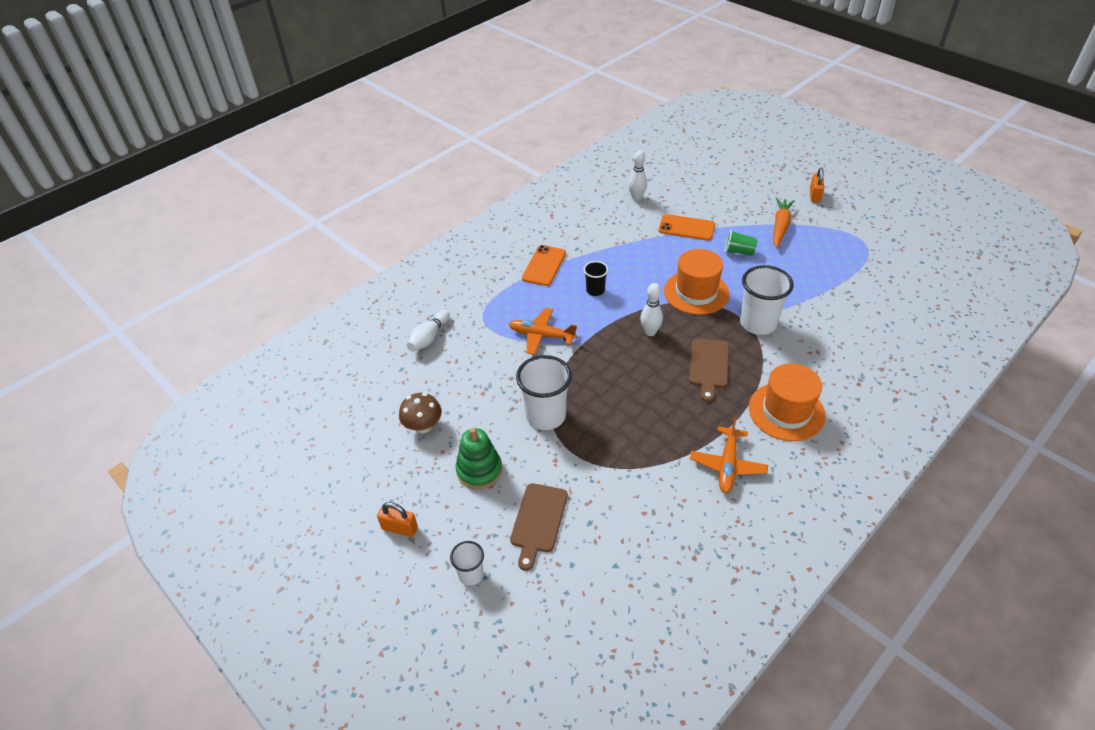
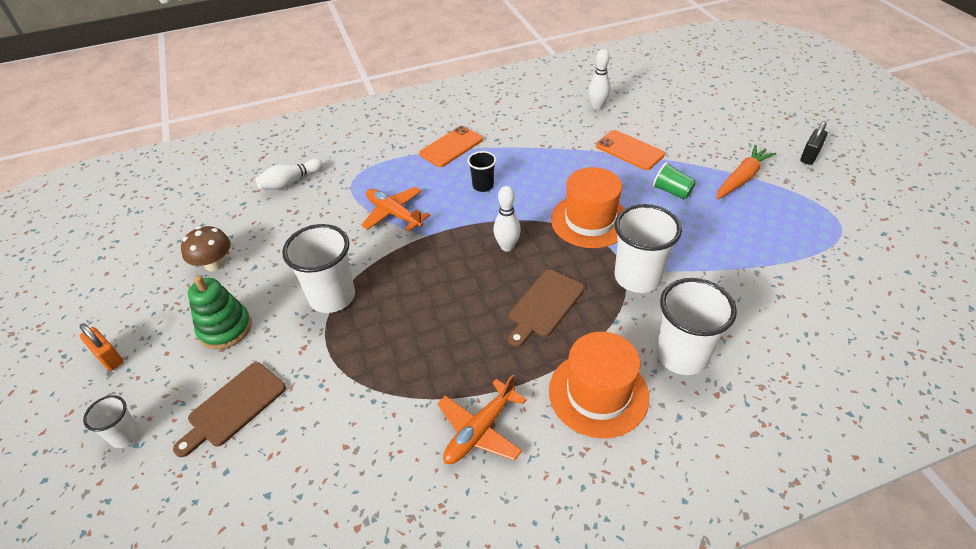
camera: 25 degrees right, 0 degrees up
orange padlock [810,168,824,203] -> black padlock [800,121,828,165]
none -> white cup [656,278,737,375]

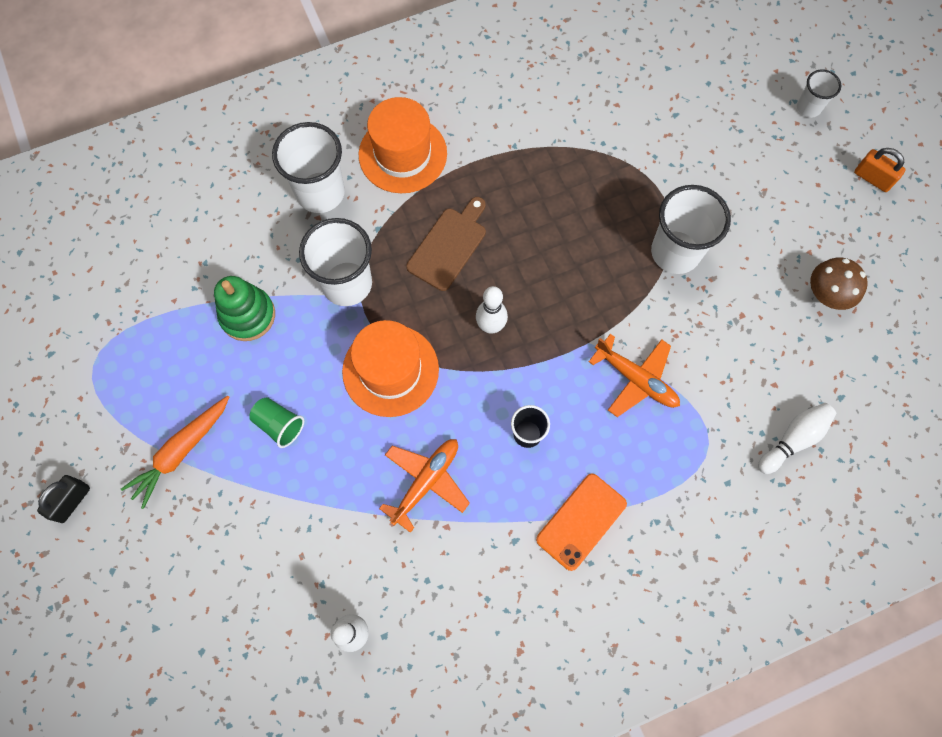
camera: 175 degrees right, 25 degrees up
brown cutting board [173,362,286,457] -> none
green stacking toy [188,275,252,349] -> green stacking toy moved to [214,276,275,341]
orange plane [437,374,527,464] -> orange plane moved to [379,439,470,533]
orange phone [596,130,665,170] -> none

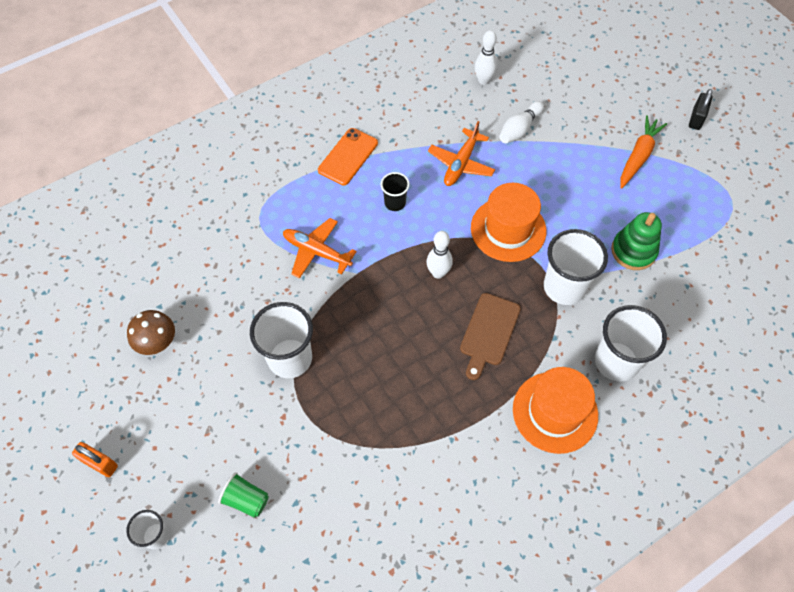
camera: 170 degrees right, 10 degrees down
green cup [250,397,304,448] -> green cup moved to [218,472,269,518]
white bowling pin [758,403,836,474] -> white bowling pin moved to [499,101,544,143]

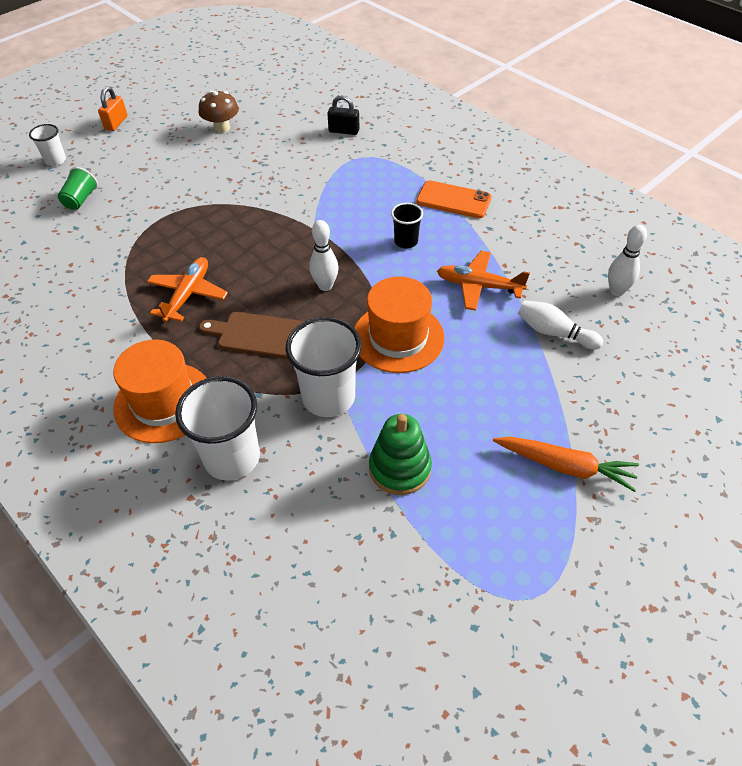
camera: 80 degrees right, 10 degrees down
white cup [250,302,313,378] -> none
orange plane [283,218,357,278] -> orange plane moved to [147,257,228,322]
black padlock [689,89,712,130] -> black padlock moved to [327,95,360,135]

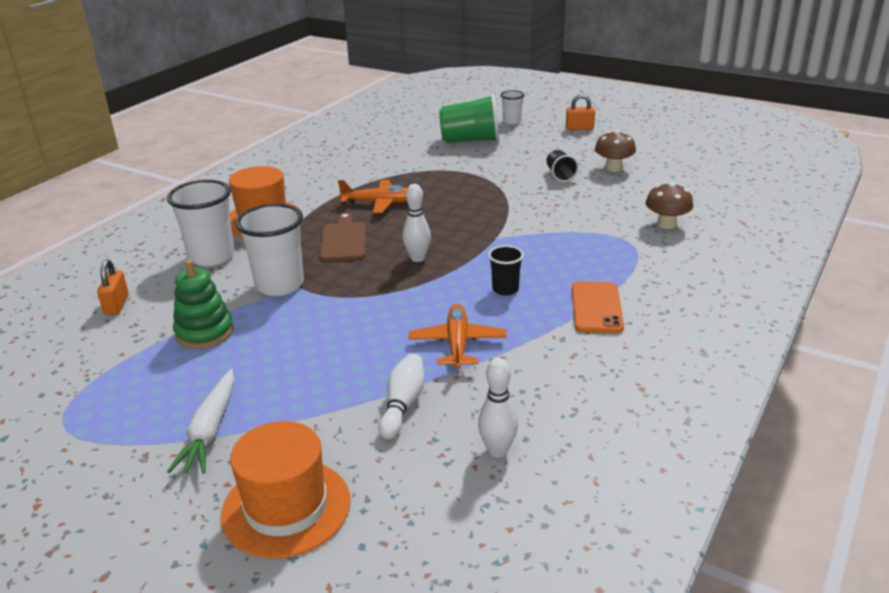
camera: 75 degrees right, 20 degrees down
green cup [58,167,98,210] -> green cup [439,94,499,143], size x1.88
black padlock [327,95,360,135] -> brown mushroom [646,182,693,229]
orange hat [355,276,445,373] -> orange hat moved to [220,421,351,558]
orange carrot [493,437,639,492] -> white carrot [167,369,235,474]
none -> orange padlock [97,259,129,315]
none -> black cup [546,150,579,182]

